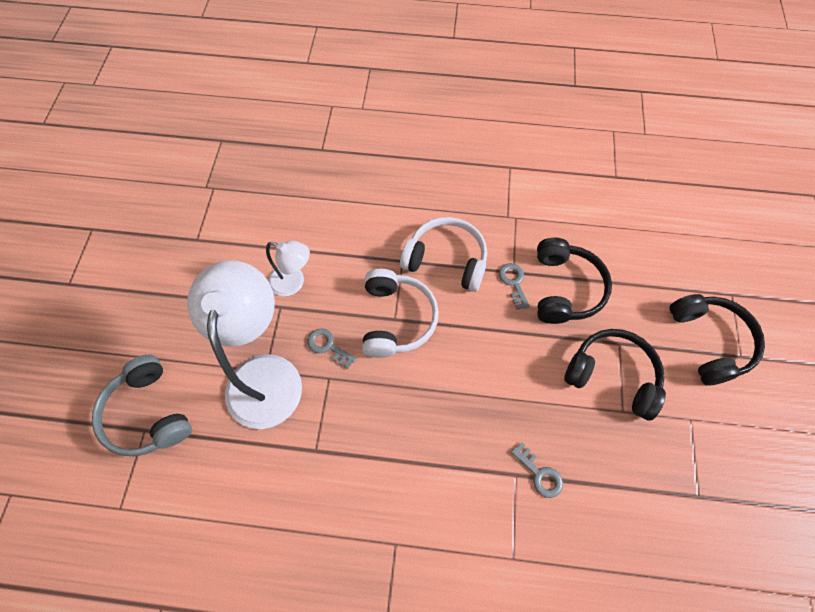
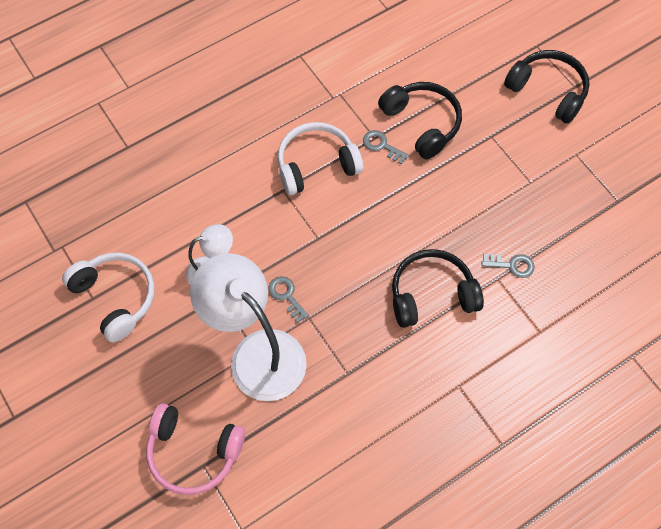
camera: 40 degrees left, 0 degrees up
grey headphones [92,355,192,456] -> pink headphones [146,403,245,495]
grey key [307,328,356,369] -> grey key turned 60 degrees clockwise [268,276,309,323]
white headphones [362,269,439,358] -> white headphones moved to [62,252,154,342]
black headphones [564,329,666,421] -> black headphones moved to [392,249,484,328]

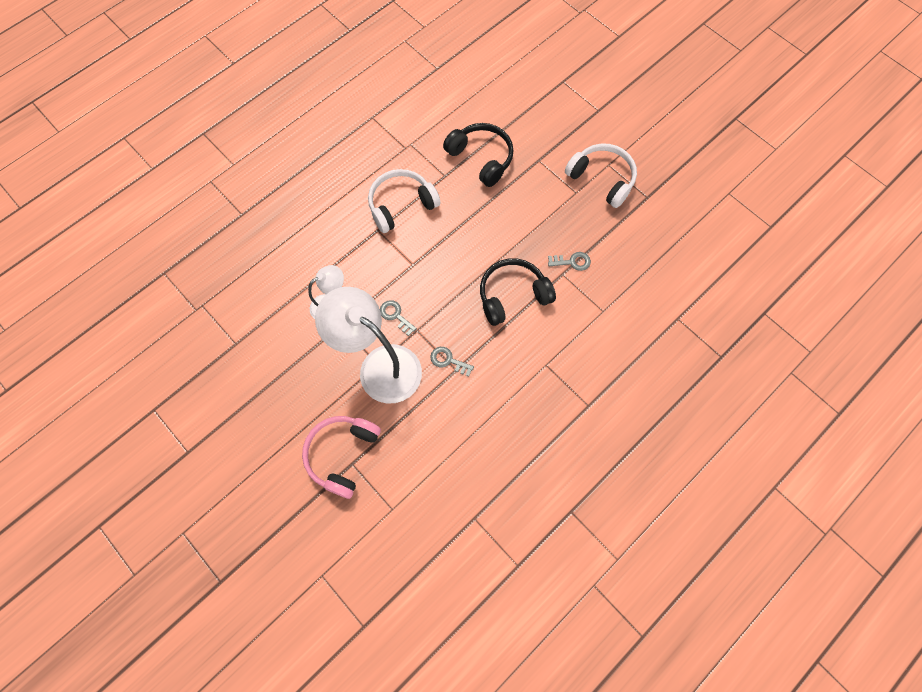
camera: 10 degrees left, 5 degrees up
white headphones [62,252,154,342] -> white headphones moved to [565,143,637,208]
pink headphones [146,403,245,495] -> pink headphones turned 105 degrees clockwise [302,416,381,499]
grey key [363,130,409,164] -> grey key moved to [430,347,474,377]
black headphones [504,50,590,124] -> none

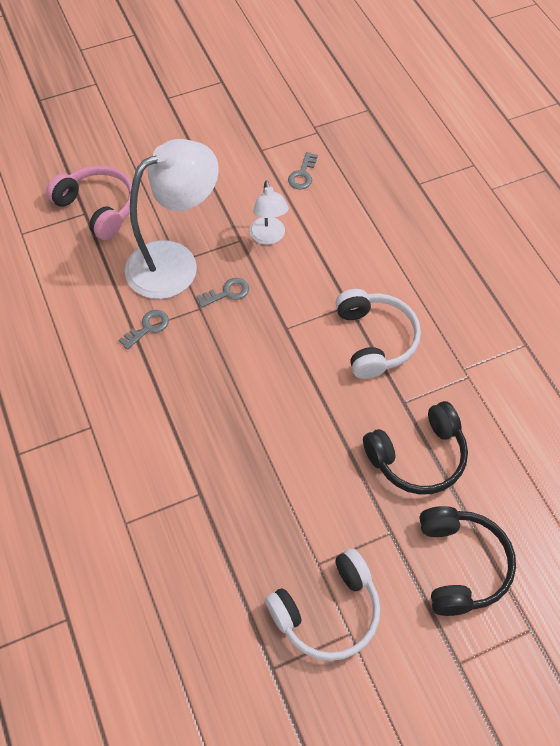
camera: 110 degrees right, 10 degrees down
black headphones [480,258,556,326] -> black headphones moved to [420,506,516,616]
grey key [548,252,591,271] -> grey key moved to [288,152,318,189]

